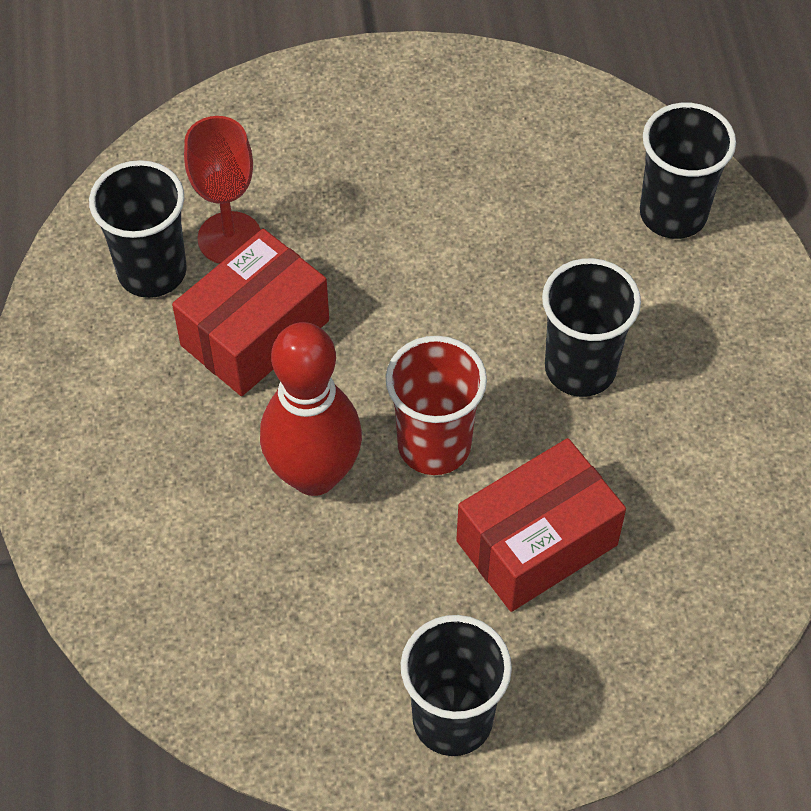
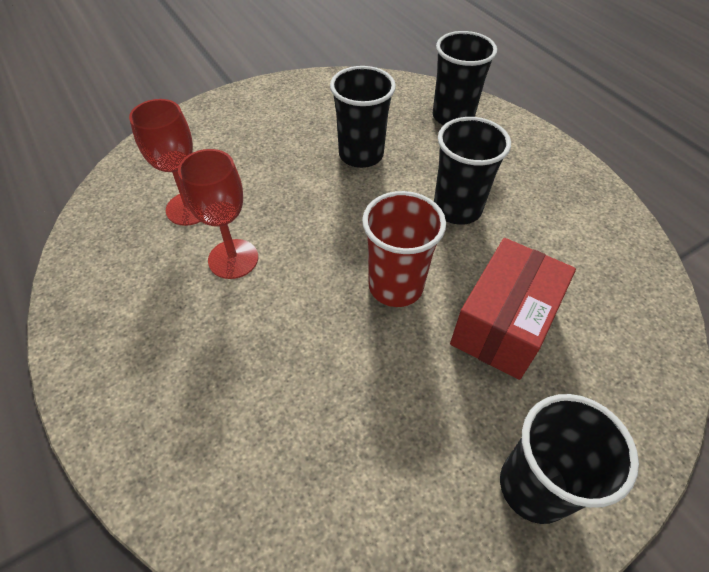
camera: 25 degrees left, 5 degrees down
black cup [89,160,187,298] -> black cup moved to [330,66,396,168]
red box [172,229,329,396] -> red goblet [178,149,258,279]
red bowling pin [260,322,362,496] -> none

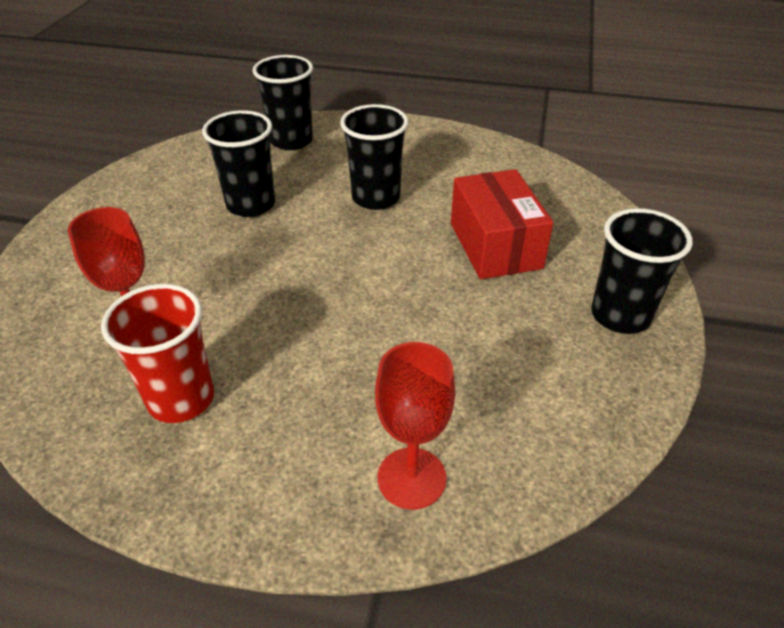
camera: 45 degrees left, 10 degrees down
red goblet [178,149,258,279] -> red goblet moved to [375,342,455,509]
red cup [362,191,446,307] -> red cup moved to [101,284,214,423]

